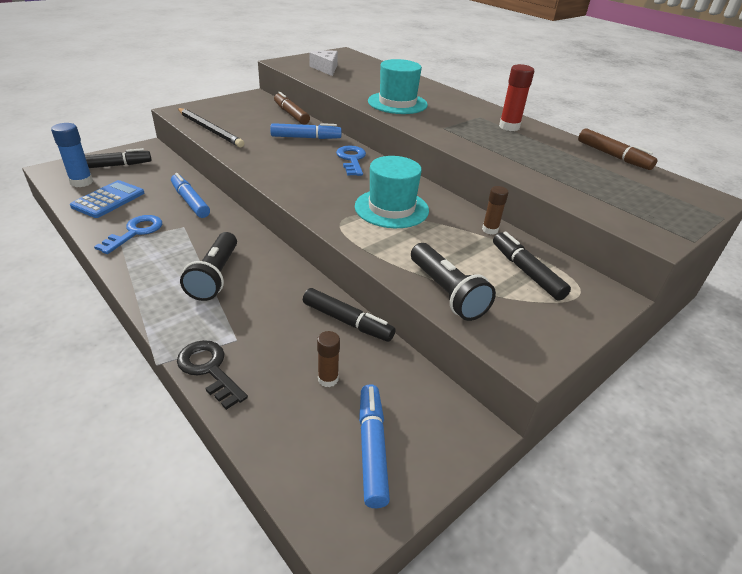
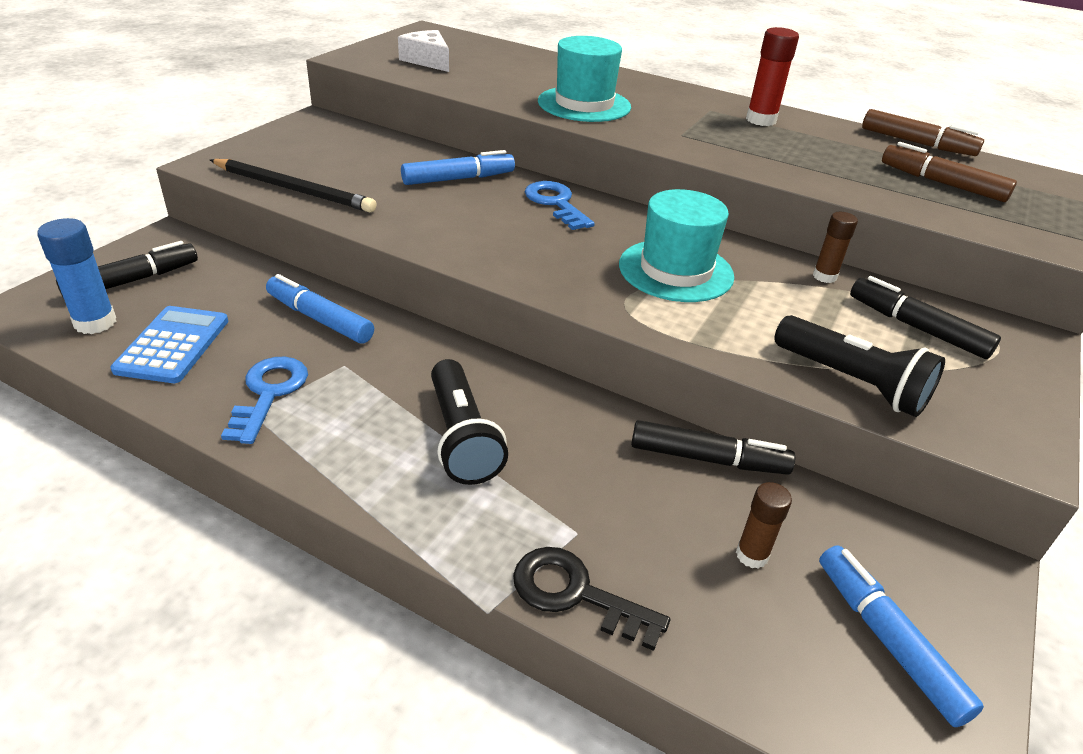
camera: 20 degrees left, 0 degrees up
brown marker [274,92,310,125] -> brown marker moved to [882,142,1017,202]

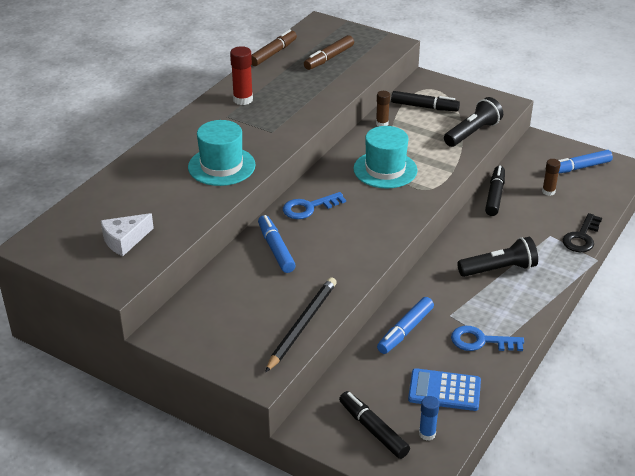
camera: 85 degrees left, 0 degrees up
blue glue stick [37,218,116,334] -> blue glue stick [419,396,439,441], size x0.65
black marker [850,276,1001,359] -> black marker turned 120 degrees counterclockwise [391,91,460,111]

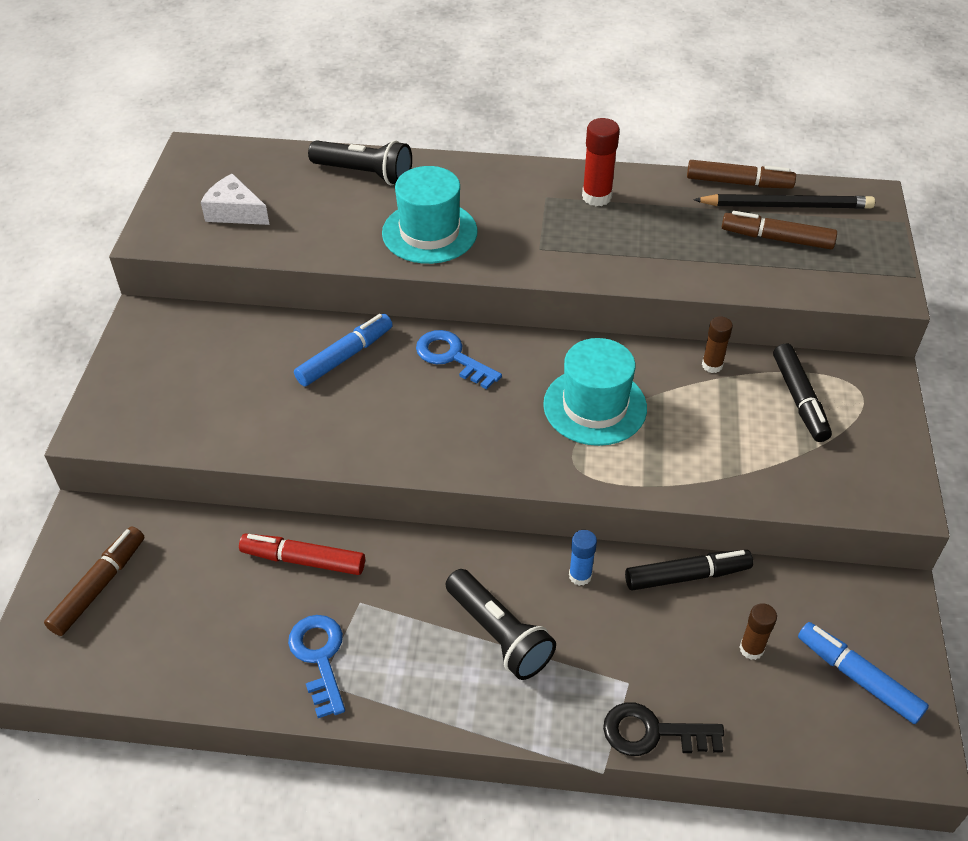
camera: 65 degrees right, 10 degrees up
black pencil [265,277,337,373] -> black pencil moved to [693,194,875,209]
black marker [339,391,410,459] -> brown marker [44,527,145,636]
blue marker [377,297,434,354] -> red marker [239,534,365,575]
blue calculator [408,368,481,411] -> none
blue glue stick [419,396,439,441] -> blue glue stick moved to [569,530,597,586]
black flashlight [444,97,503,147] -> black flashlight moved to [308,140,412,185]

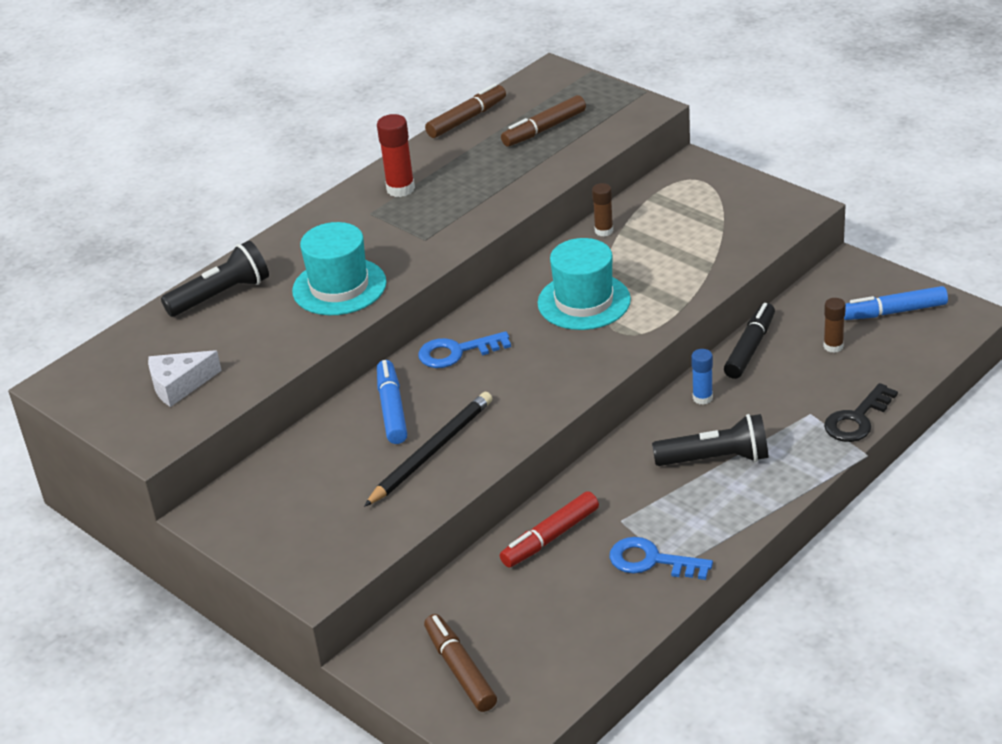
camera: 50 degrees left, 10 degrees down
black pencil [693,194,875,209] -> black pencil moved to [364,392,492,507]
black marker [773,344,832,442] -> none

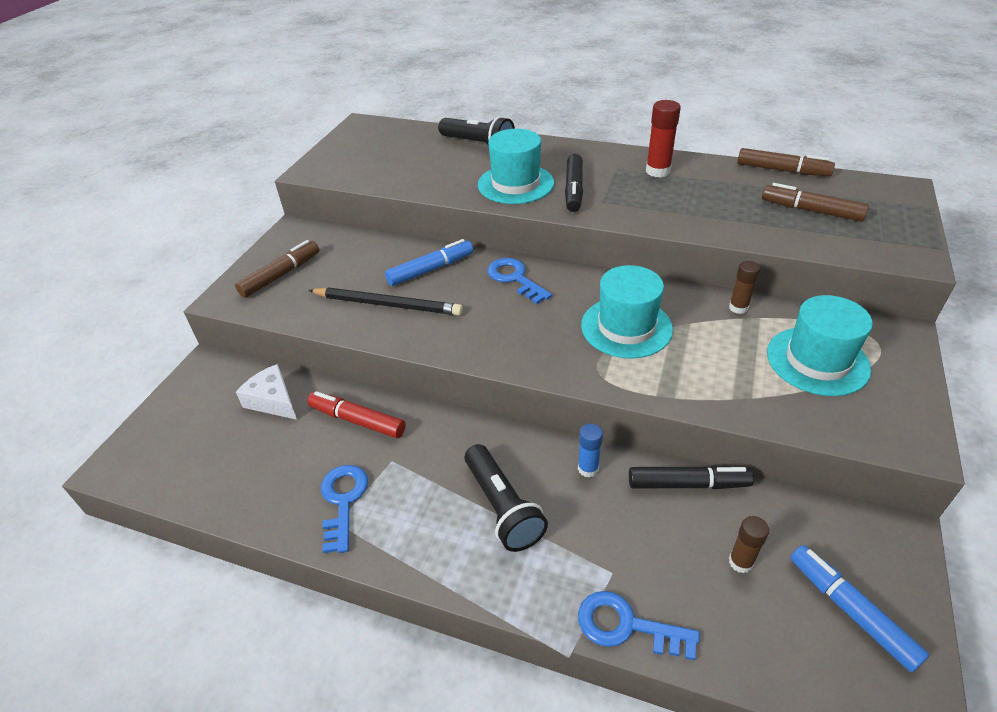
camera: 65 degrees right, 5 degrees up
white cheese [148,350,222,407] -> white cheese moved to [236,364,297,420]
brown marker [424,614,497,712] -> brown marker moved to [235,240,320,298]
black key [824,383,898,442] -> blue key [578,591,700,661]
none -> black marker [565,154,583,212]
none -> turquoise hat [767,295,873,396]

